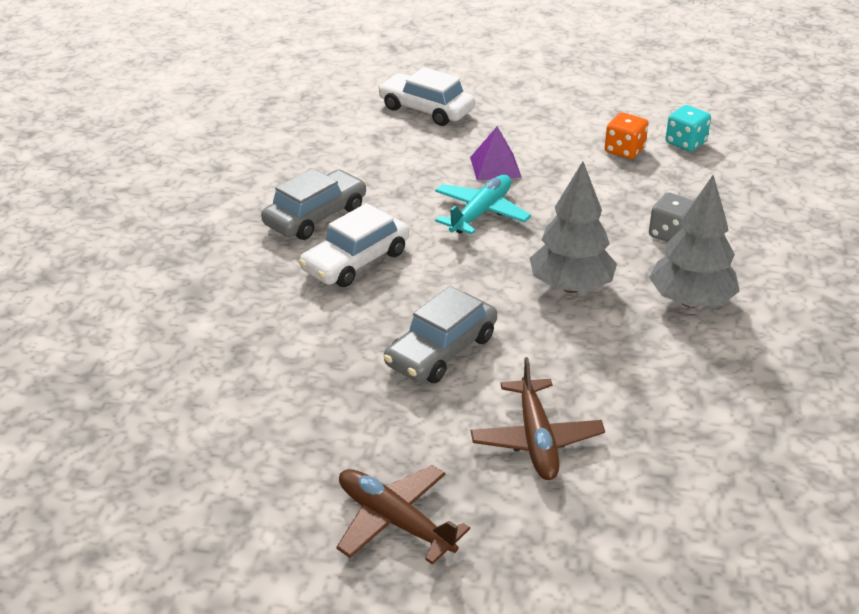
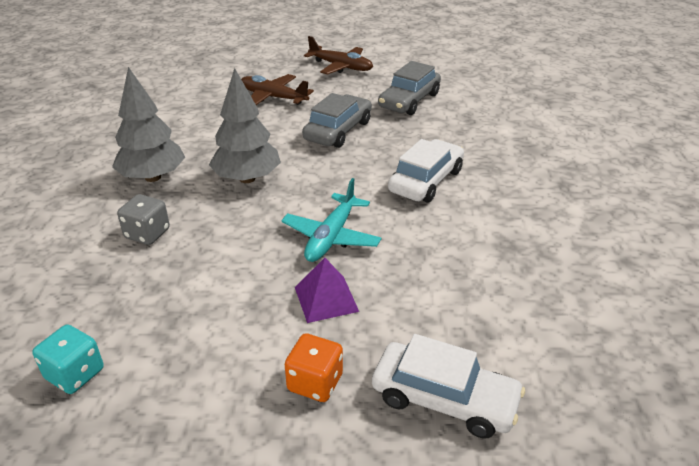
camera: 170 degrees right, 0 degrees up
grey car [261,168,366,240] -> grey car moved to [378,61,441,115]
brown plane [471,357,605,480] -> brown plane turned 45 degrees counterclockwise [241,74,314,105]
orange dice [605,112,648,159] -> orange dice moved to [285,333,343,402]

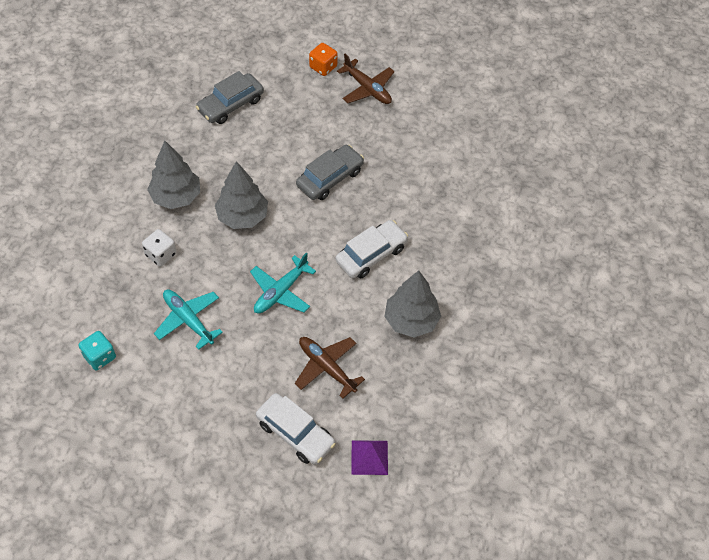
camera: 15 degrees right, 20 degrees up
grey dice [117,194,170,245] -> white dice [142,229,177,267]
brown plane [241,74,314,105] -> brown plane moved to [295,337,365,399]
orange dice [285,333,343,402] -> orange dice moved to [309,43,338,76]
purple pyramid [295,258,359,323] -> purple pyramid moved to [352,440,388,475]
grey car [378,61,441,115] -> grey car moved to [196,71,264,124]
none -> turquoise plane [154,289,223,350]
none -> grey tree [384,270,441,338]

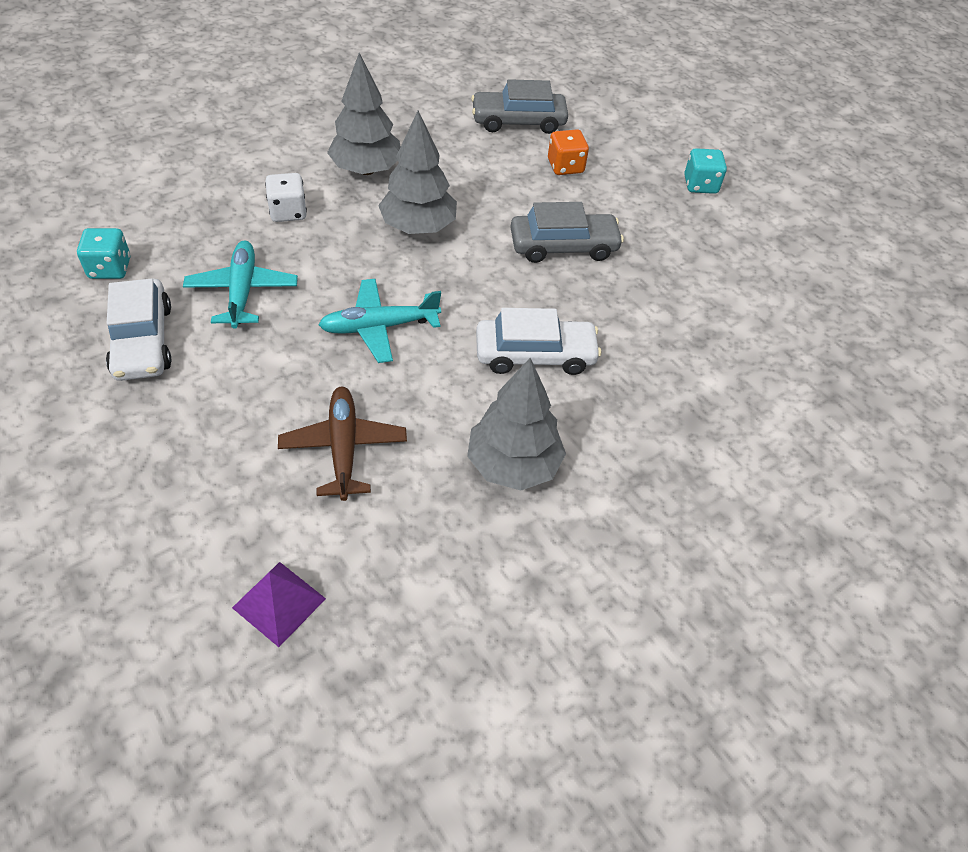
camera: 35 degrees right, 5 degrees down
white car [256,393,336,465] -> white car moved to [106,279,172,381]
orange dice [309,43,338,76] -> orange dice moved to [548,129,589,175]
brown plane [337,54,395,104] -> turquoise dice [684,148,727,194]

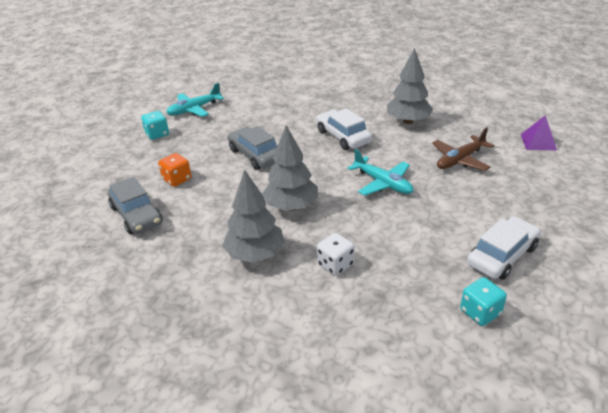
camera: 115 degrees left, 15 degrees down
turquoise plane [183,241,298,329] -> turquoise plane moved to [166,83,224,117]

